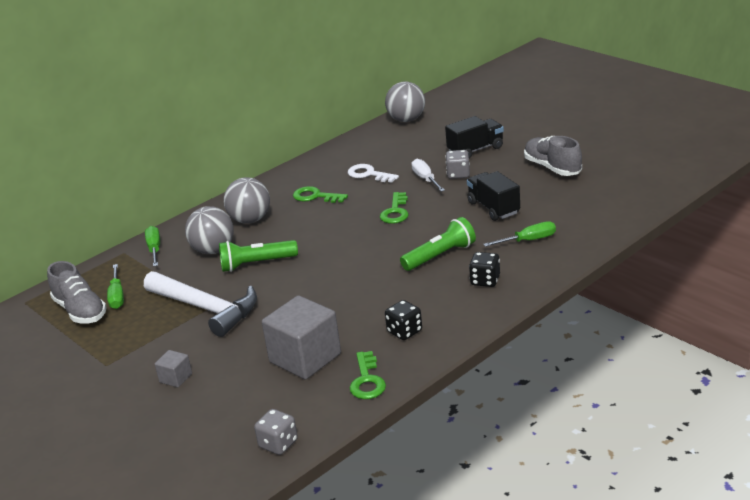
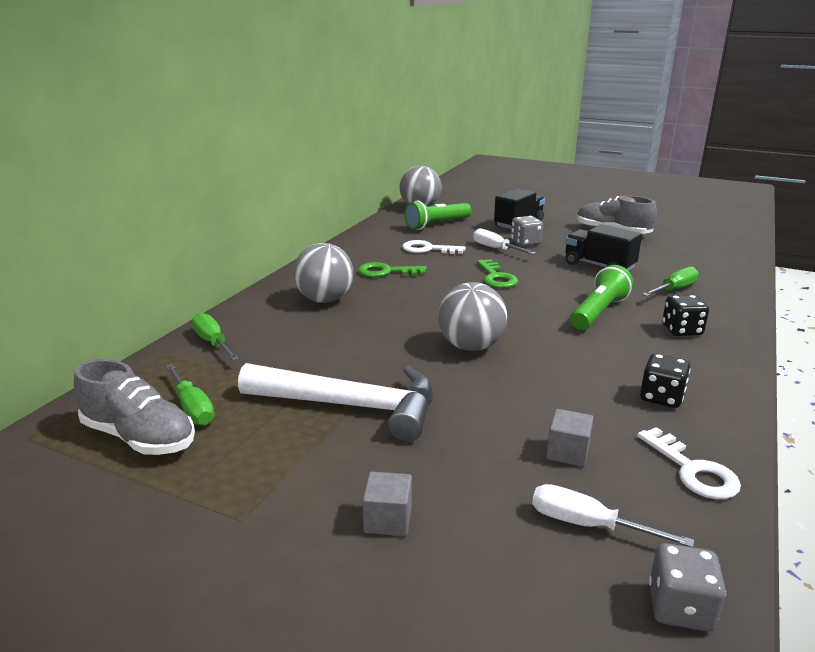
camera: 25 degrees left, 5 degrees down
grey ball [185,206,234,254] -> grey ball moved to [438,282,507,351]
green flashlight [219,240,298,272] -> green flashlight moved to [404,200,472,230]
grey cube [262,295,341,380] -> grey cube [546,409,593,467], size x0.46
green key [350,351,386,399] -> white key [637,427,741,499]
none -> white screwdriver [532,484,694,547]

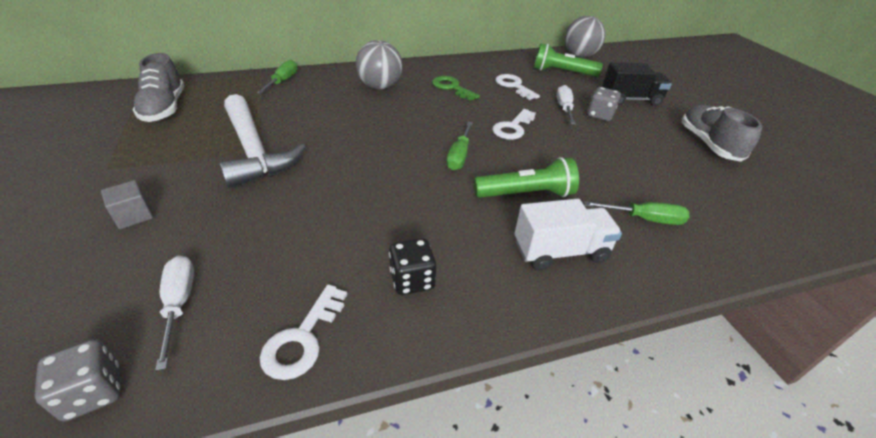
camera: 45 degrees right, 15 degrees up
green screwdriver [166,364,215,425] -> green screwdriver moved to [446,122,473,171]
grey ball [438,282,507,351] -> none
green key [477,259,518,288] -> white key [492,109,536,140]
grey cube [546,409,593,467] -> none
black truck [565,224,642,271] -> none
black dice [662,295,709,336] -> white truck [515,199,622,270]

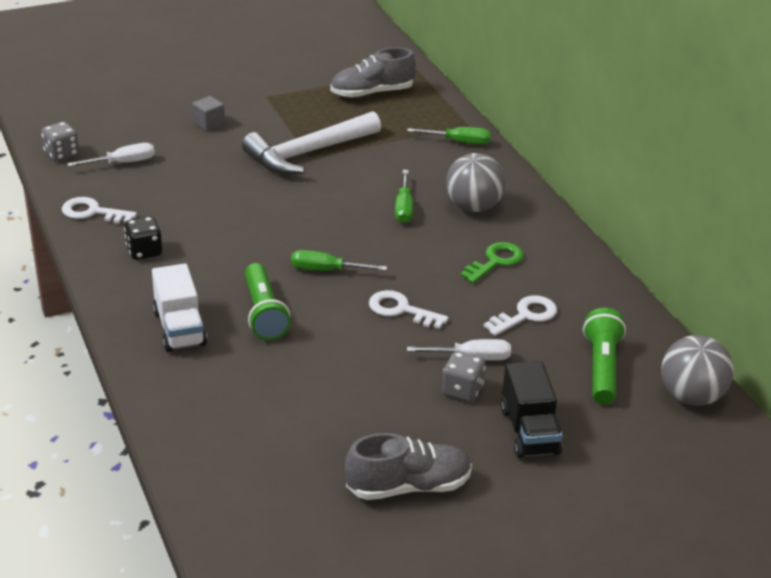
camera: 85 degrees right, 5 degrees down
green screwdriver [584,201,690,225] -> green screwdriver moved to [395,170,413,223]

